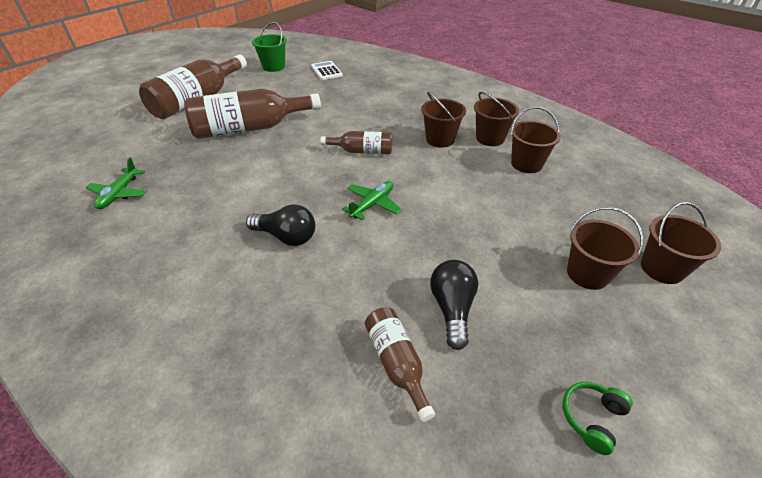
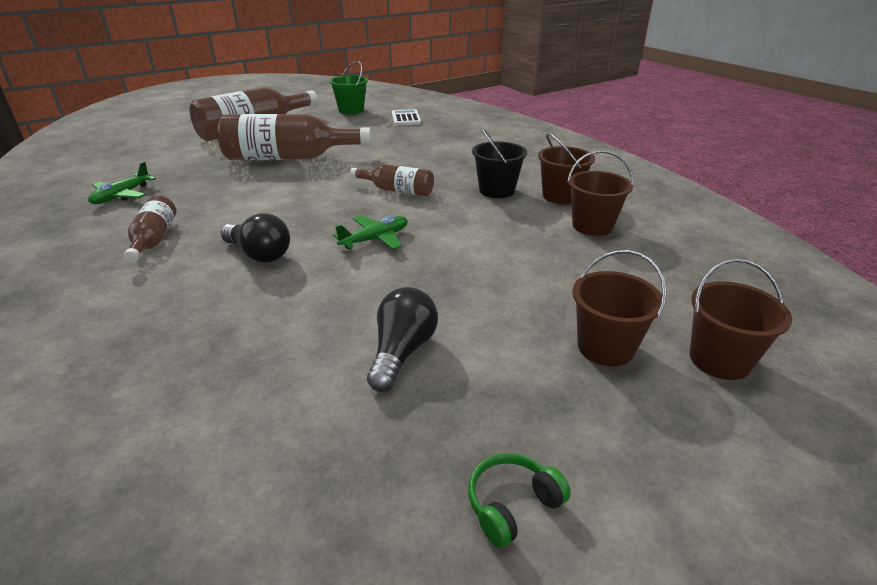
camera: 15 degrees right, 10 degrees down
brown bottle [365,307,435,422] -> brown bottle moved to [124,196,176,263]
brown bucket [421,91,466,148] -> black bucket [472,127,527,198]

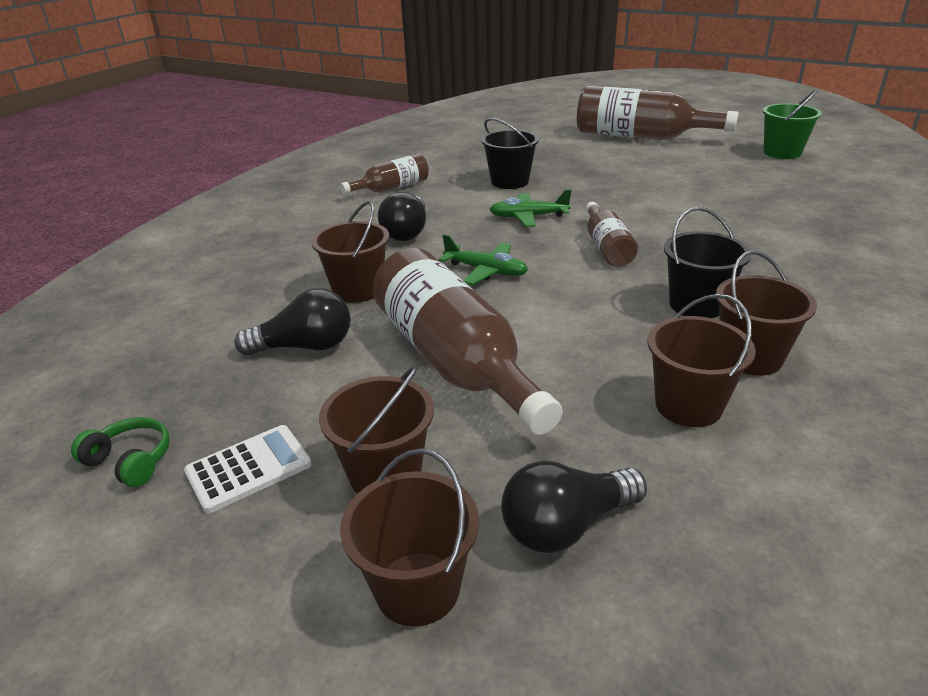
camera: 65 degrees right, 0 degrees up
green plane [88,162,156,204] -> green plane moved to [489,189,571,227]
brown bottle [217,114,371,160] -> brown bottle moved to [373,248,563,435]
white calculator [392,109,421,126] -> white calculator moved to [184,425,312,513]
none -> brown bucket [311,201,389,303]
none -> black bucket [481,118,539,189]
none -> black light bulb [501,461,647,553]

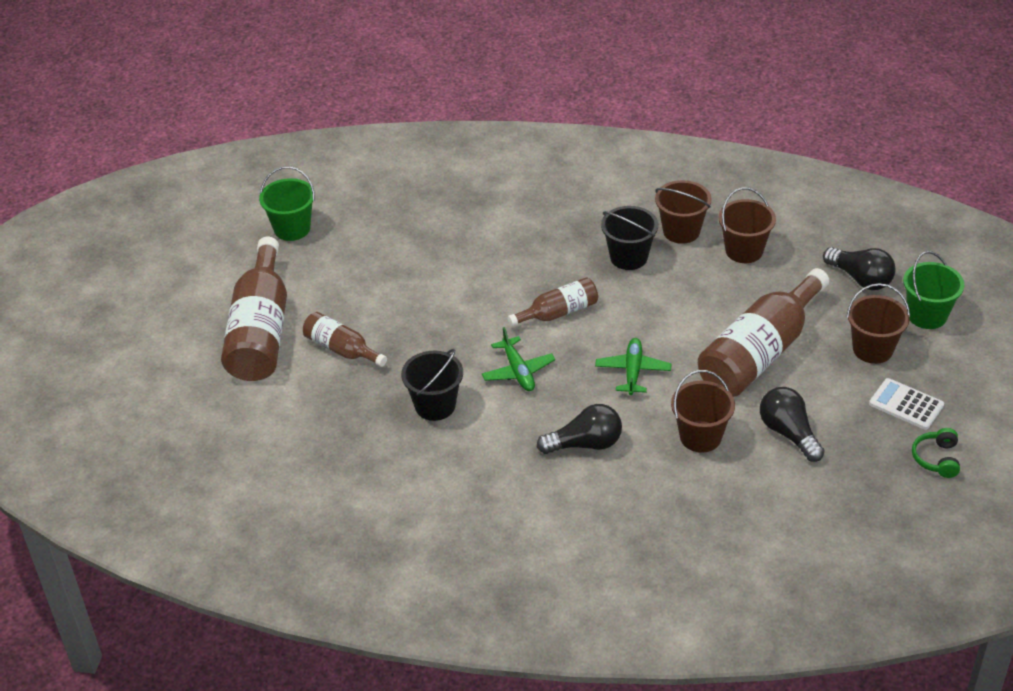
camera: 110 degrees left, 10 degrees up
brown bottle [340,154,429,194] -> brown bottle moved to [303,312,387,367]
brown bucket [340,448,479,627] -> green bucket [903,251,964,329]

